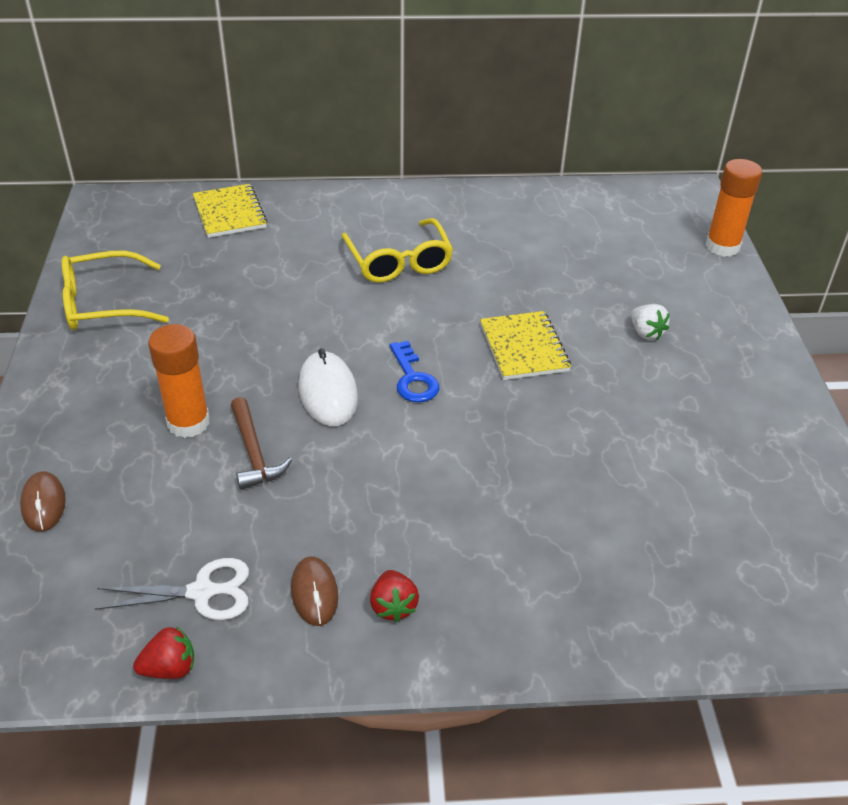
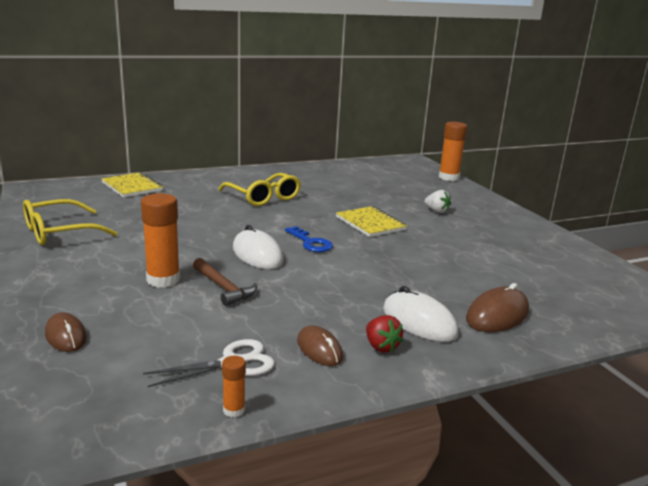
camera: 20 degrees left, 20 degrees down
red strawberry [133,626,194,679] -> orange glue stick [222,356,246,417]
none -> white mouse [383,286,459,342]
none -> brown mouse [466,283,529,332]

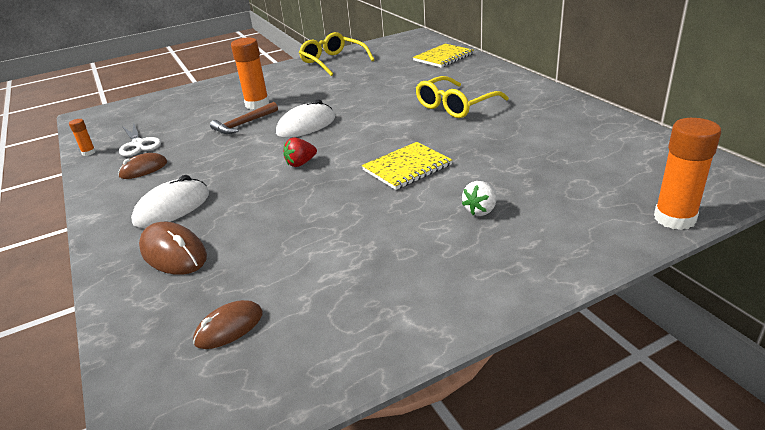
camera: 90 degrees right, 10 degrees up
brown mouse [45,312,87,352] -> brown mouse moved to [193,300,263,349]
blue key [285,226,333,252] -> none
red strawberry [366,315,403,353] -> red strawberry moved to [283,137,317,167]

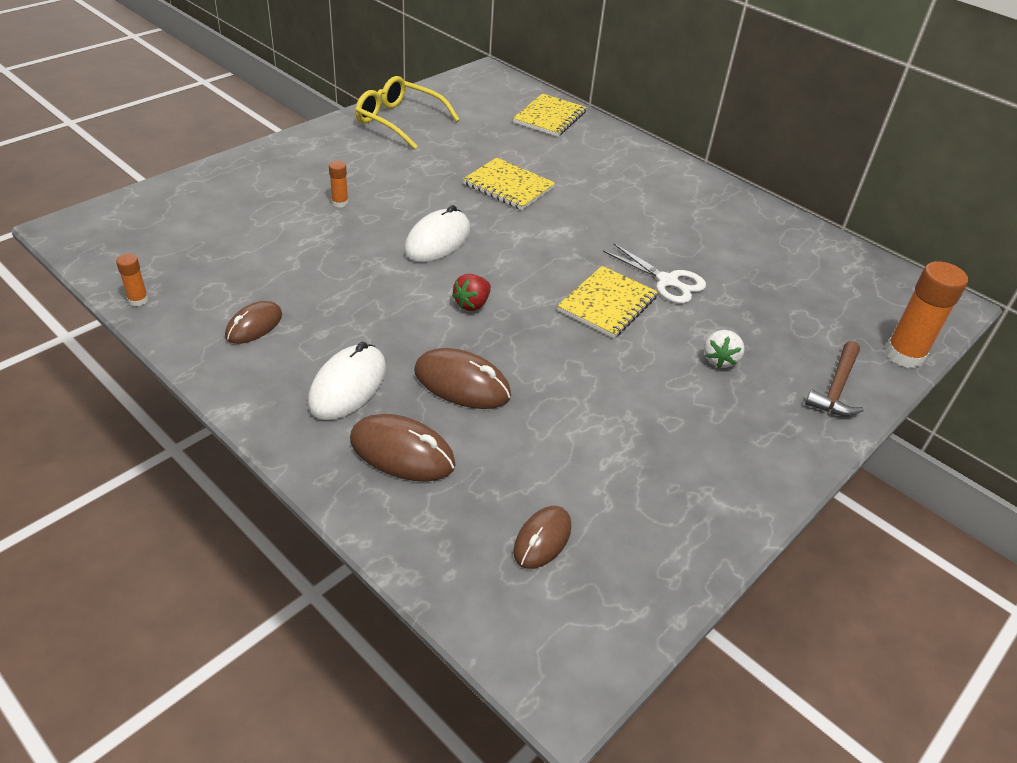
camera: 25 degrees left, 10 degrees up
white scissors [119,123,161,157] -> white scissors moved to [603,243,706,304]
brown hammer [210,102,278,134] -> brown hammer moved to [805,341,864,416]
orange glue stick [231,38,269,109] -> orange glue stick [329,161,348,208], size x0.48
yellow glasses [416,76,509,118] -> none
none -> brown mouse [414,348,511,409]
none -> yellow notebook [463,158,555,210]

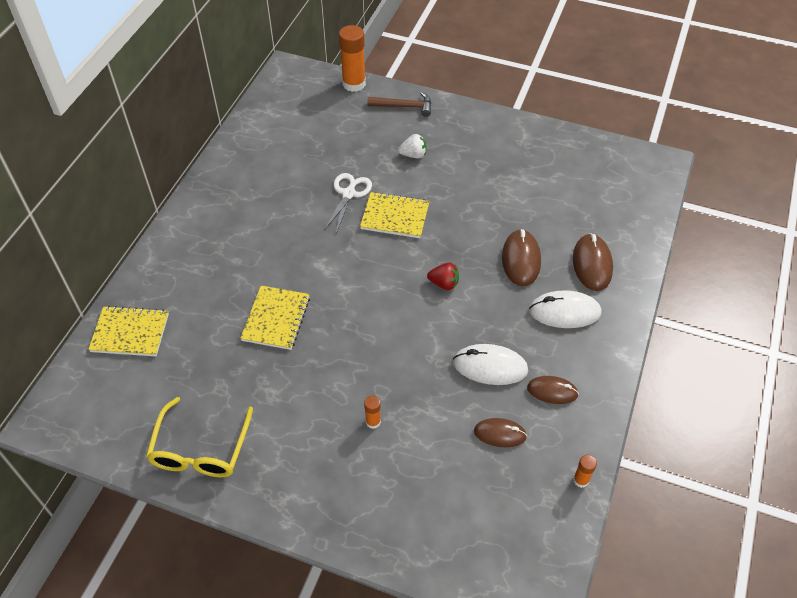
camera: 110 degrees left, 10 degrees up
white mouse [404,205,470,262] -> white mouse moved to [453,344,528,385]
brown mouse [513,506,571,569] -> brown mouse moved to [474,418,527,447]

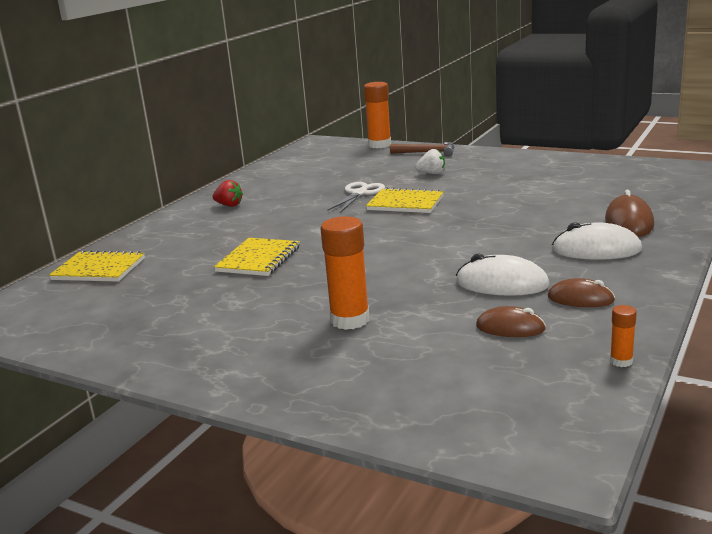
camera: 10 degrees right, 30 degrees down
yellow glasses [146,397,253,477] -> none
orange glue stick [364,395,381,429] -> orange glue stick [320,216,369,330], size x2.07
red strawberry [427,262,459,290] -> red strawberry moved to [212,180,243,207]
brown mouse [502,229,541,286] -> none

